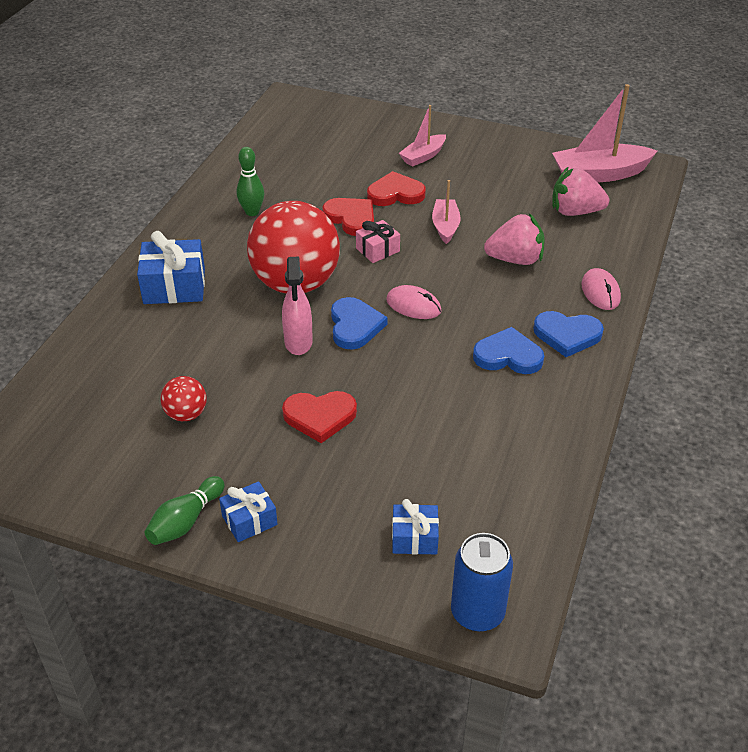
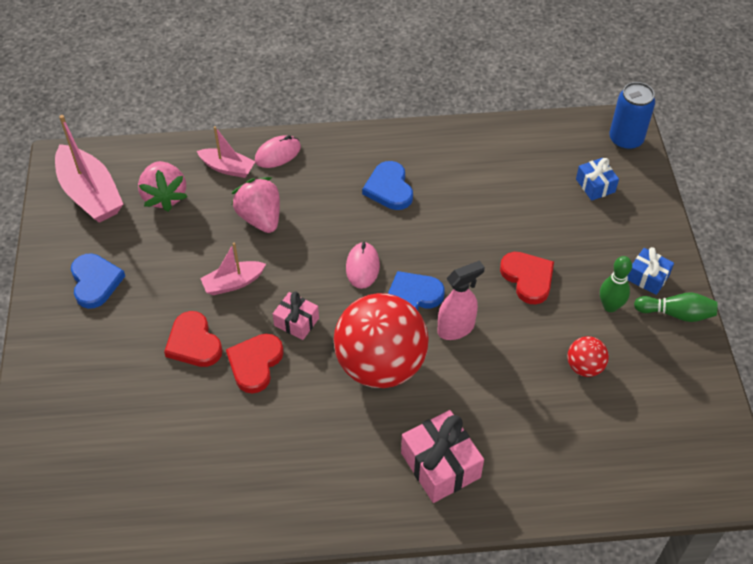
camera: 115 degrees left, 10 degrees up
blue gift [137,231,205,304] -> pink gift [401,410,484,503]
green bowling pin [237,147,264,216] -> green bowling pin moved to [600,256,632,312]
pink boat [399,105,446,167] -> pink boat moved to [197,126,256,178]
blue heart [533,311,604,357] -> blue heart moved to [71,253,125,309]

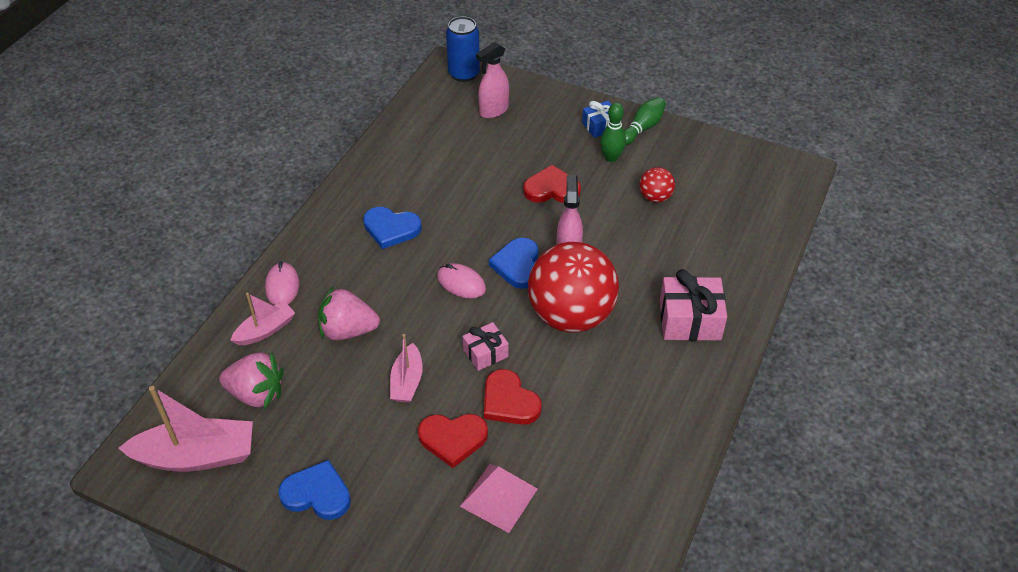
camera: 60 degrees left, 5 degrees down
blue gift [576,158,619,201] -> pink spray bottle [476,42,509,118]
none -> pink pyramid [460,464,538,533]

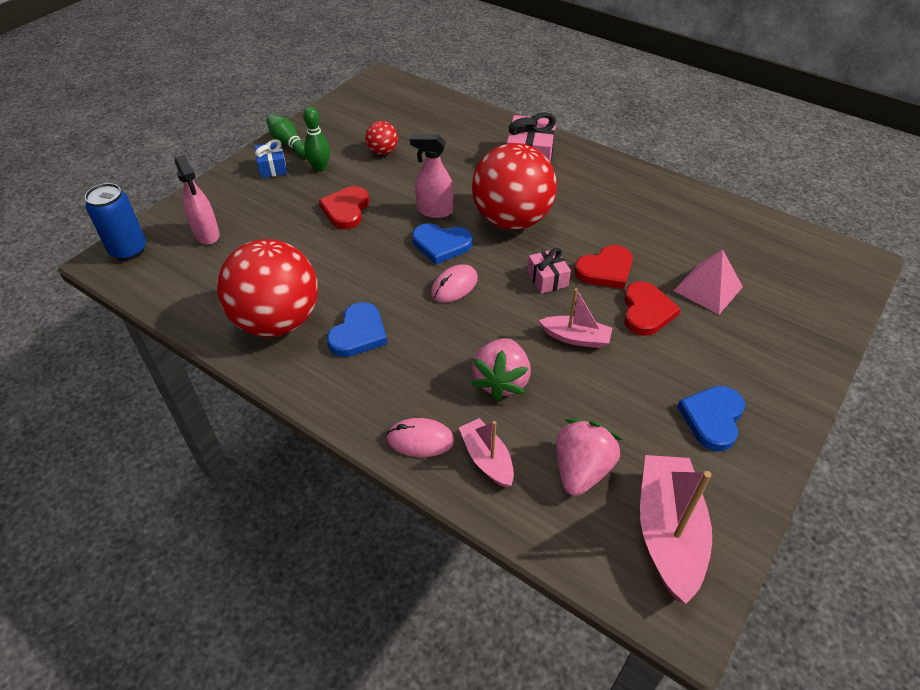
camera: 80 degrees left, 0 degrees up
none -> red ball [217,239,318,337]

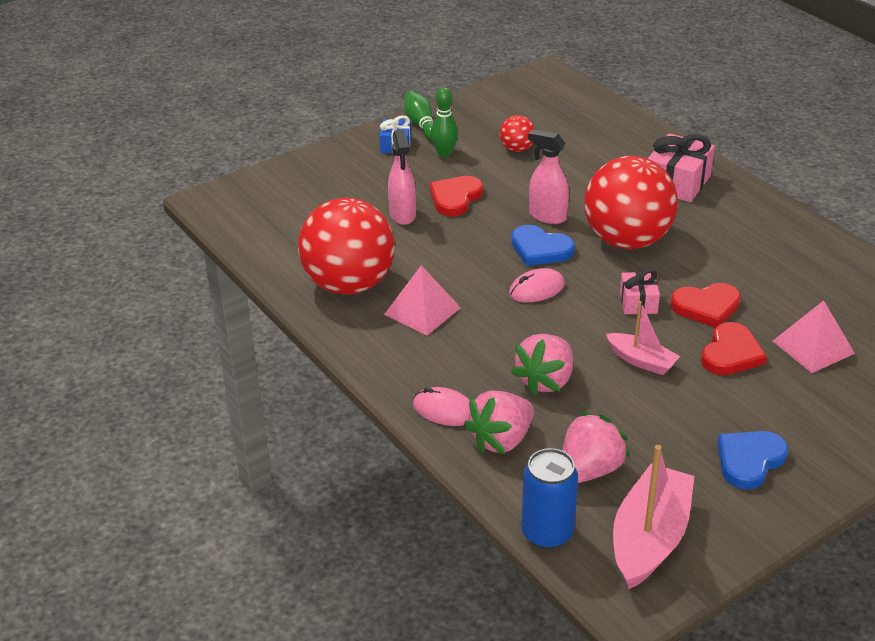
camera: 20 degrees right, 10 degrees down
blue can [85,183,146,261] -> blue can moved to [521,448,578,549]
pink spray bottle [175,155,220,245] -> pink spray bottle moved to [388,129,416,225]
blue heart [327,302,387,357] -> pink pyramid [384,265,461,336]
pink boat [459,418,514,488] -> pink strawberry [464,391,534,454]

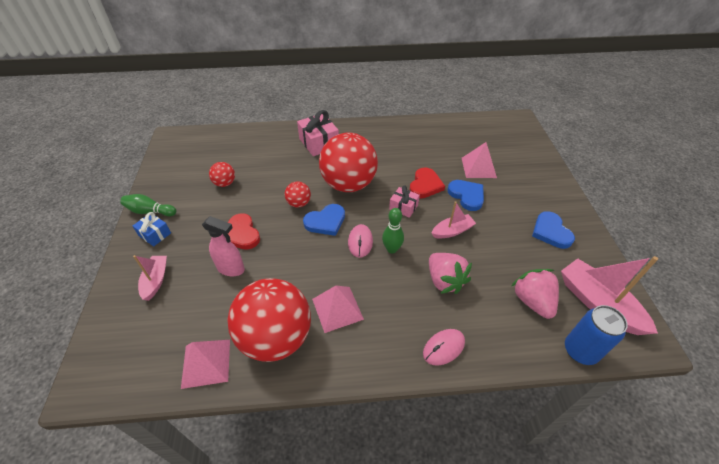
camera: 60 degrees left, 10 degrees up
green bowling pin [431,87,458,157] -> green bowling pin moved to [382,208,404,253]
pink strawberry [464,391,534,454] -> none
pink spray bottle [528,129,569,224] -> red ball [285,181,311,208]
red heart [701,322,767,375] -> blue heart [447,180,484,211]
none -> pink boat [133,255,167,301]
none -> pink pyramid [181,340,230,389]

